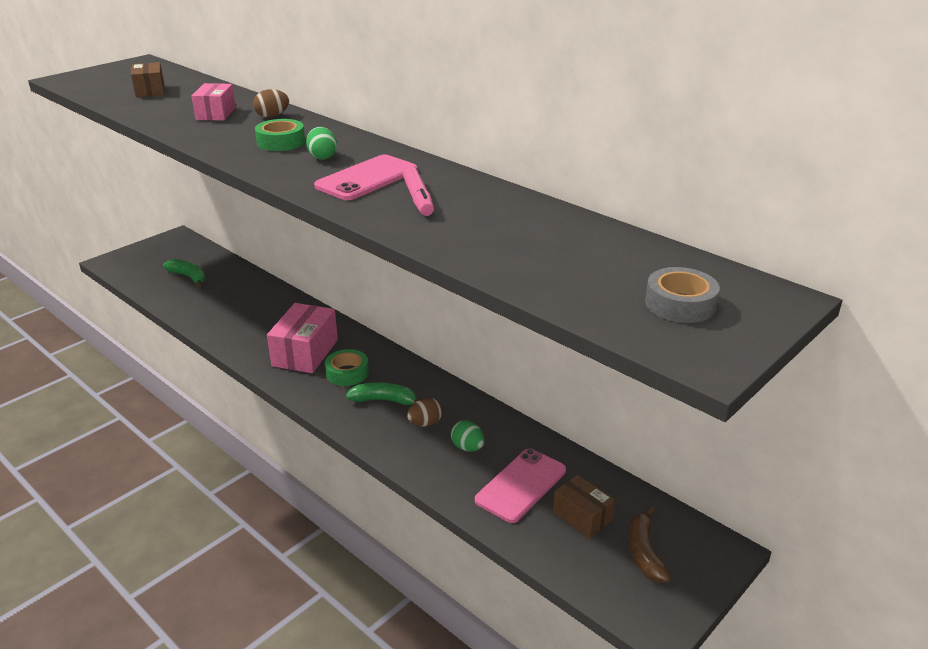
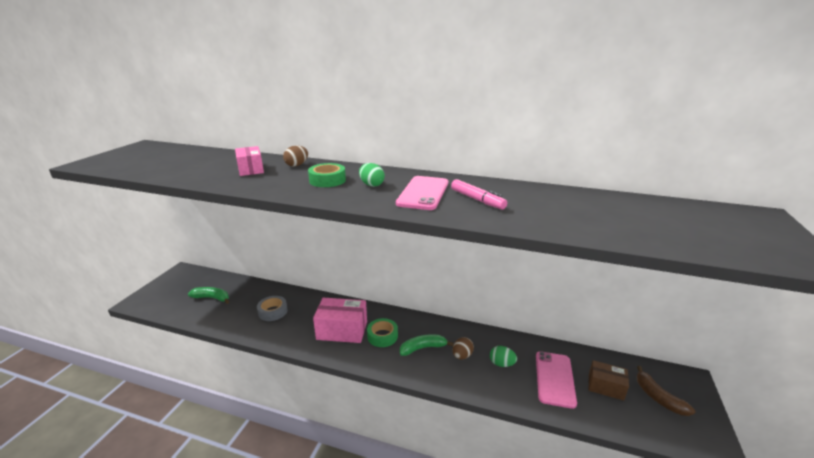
camera: 25 degrees left, 5 degrees down
brown box [131,62,164,98] -> none
pink box [267,303,338,373] -> pink box turned 75 degrees counterclockwise [313,298,367,343]
grey tape [645,267,720,323] -> grey tape moved to [257,296,288,321]

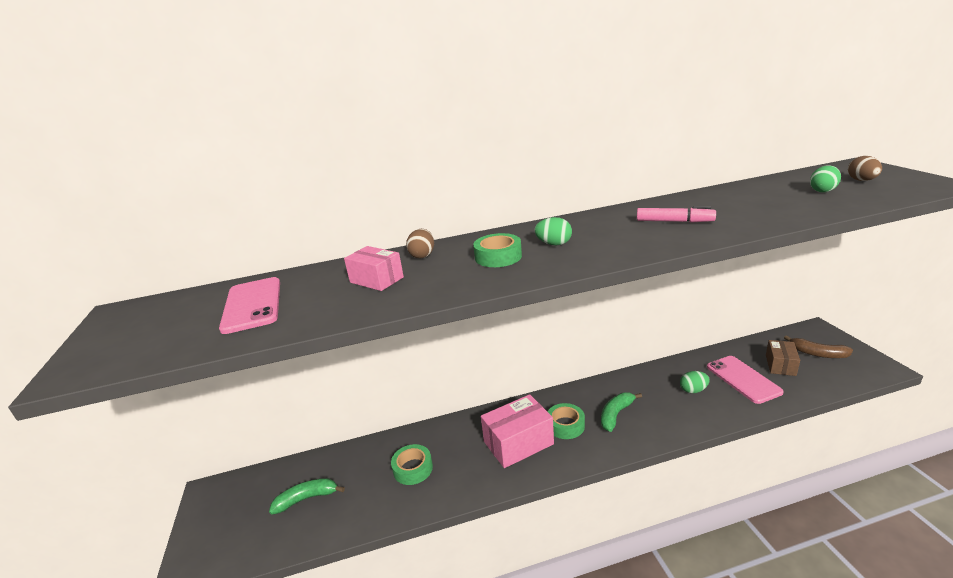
camera: 30 degrees left, 0 degrees up
grey tape [257,296,288,321] -> green tape [391,444,433,485]
pink phone [396,176,448,210] -> pink phone moved to [219,277,280,334]
brown egg [453,337,474,360] -> brown egg moved to [848,156,882,181]
brown box [589,360,629,401] -> brown box turned 60 degrees counterclockwise [766,340,800,376]
none -> green egg [810,165,841,192]

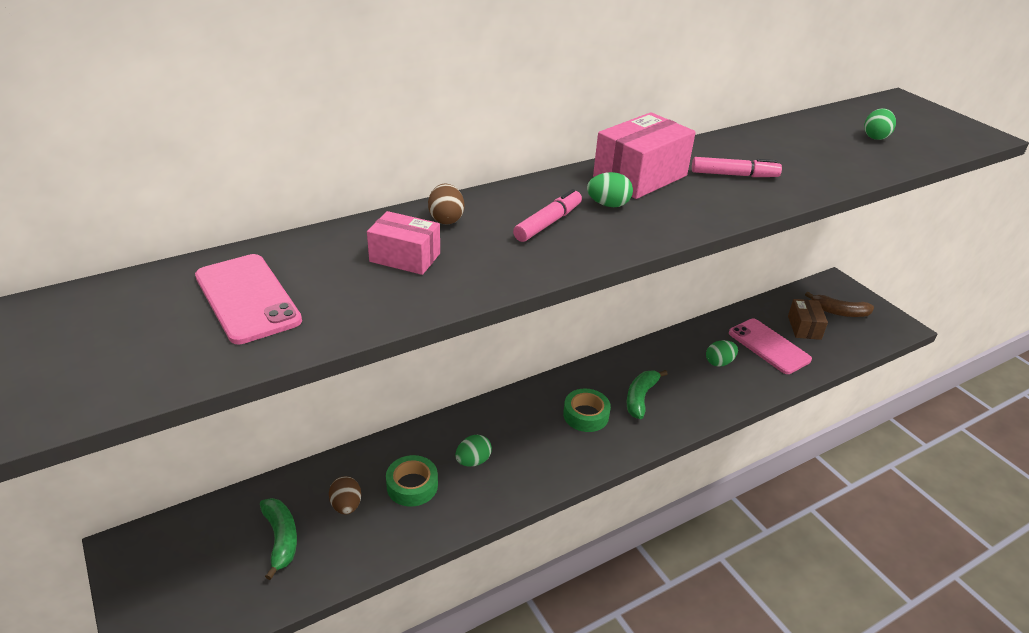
camera: 20 degrees left, 10 degrees up
green banana [269,478,345,515] -> green banana turned 105 degrees clockwise [260,498,297,580]
green tape [473,233,522,267] -> pink marker [513,189,582,242]
pink box [481,394,554,468] -> pink box moved to [593,112,696,199]
brown egg [848,156,882,181] -> brown egg moved to [329,476,361,515]
none -> green egg [455,435,492,467]

